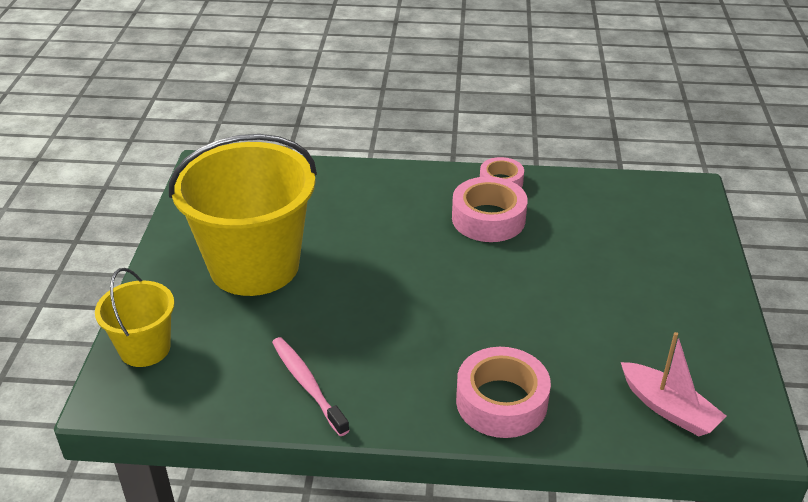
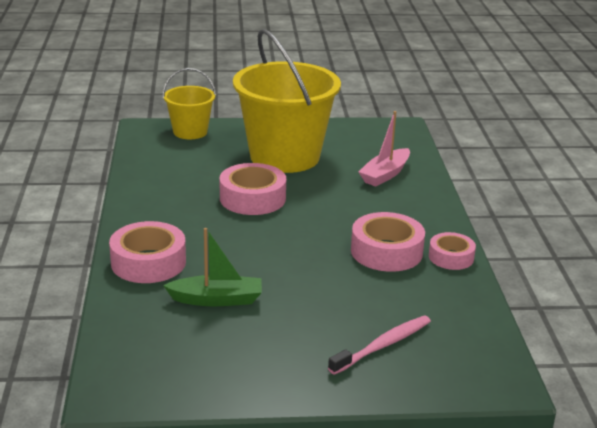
camera: 80 degrees right, 10 degrees down
pink toothbrush [272,337,350,436] -> pink toothbrush moved to [328,316,431,375]
pink boat [621,332,726,436] -> pink boat moved to [358,111,410,187]
none -> green boat [163,228,262,306]
none -> pink tape [220,163,286,215]

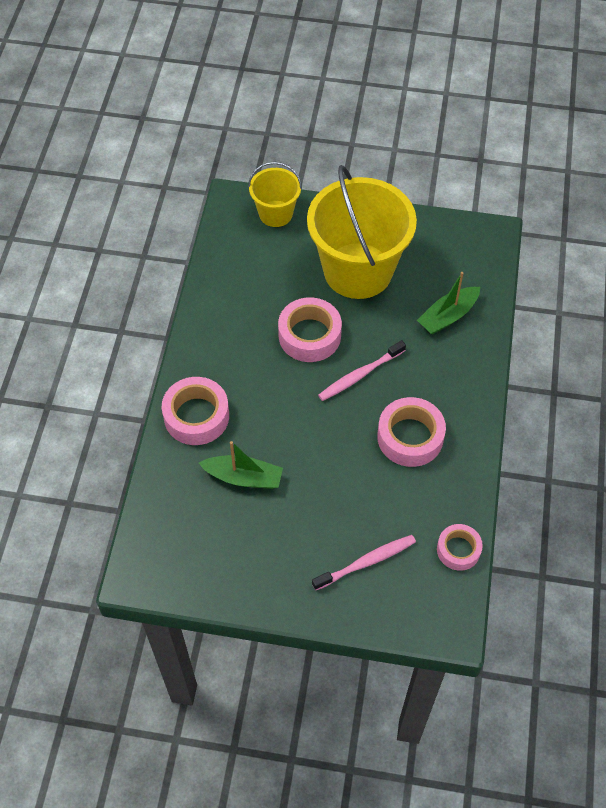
camera: 15 degrees right, 30 degrees up
pink boat [358,111,410,187] -> green boat [417,272,480,334]
pink tape [429,232,476,270] -> pink tape moved to [437,524,483,571]
none -> pink toothbrush [318,340,406,401]

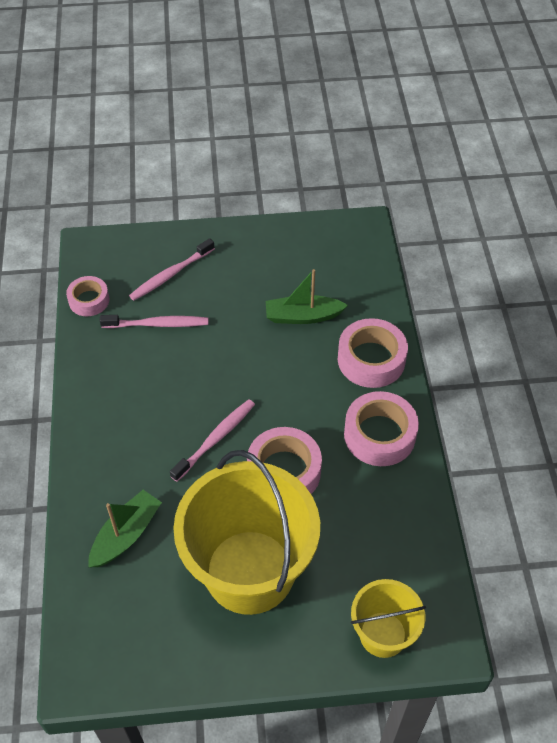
camera: 165 degrees right, 5 degrees down
pink tape [377,397,446,467] -> pink tape moved to [344,391,419,466]
none -> pink toothbrush [100,315,208,328]

